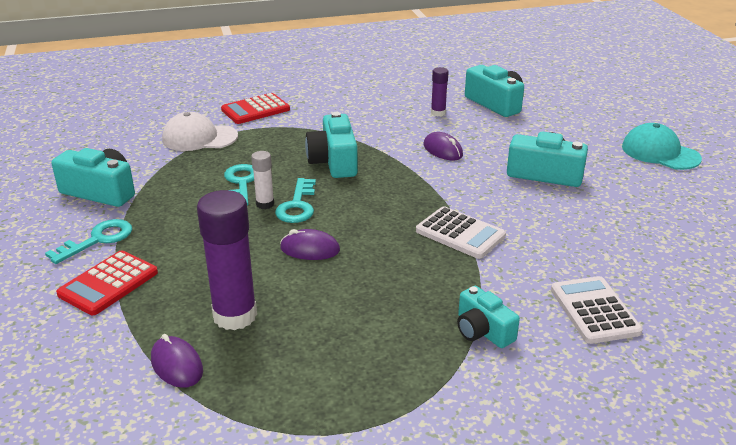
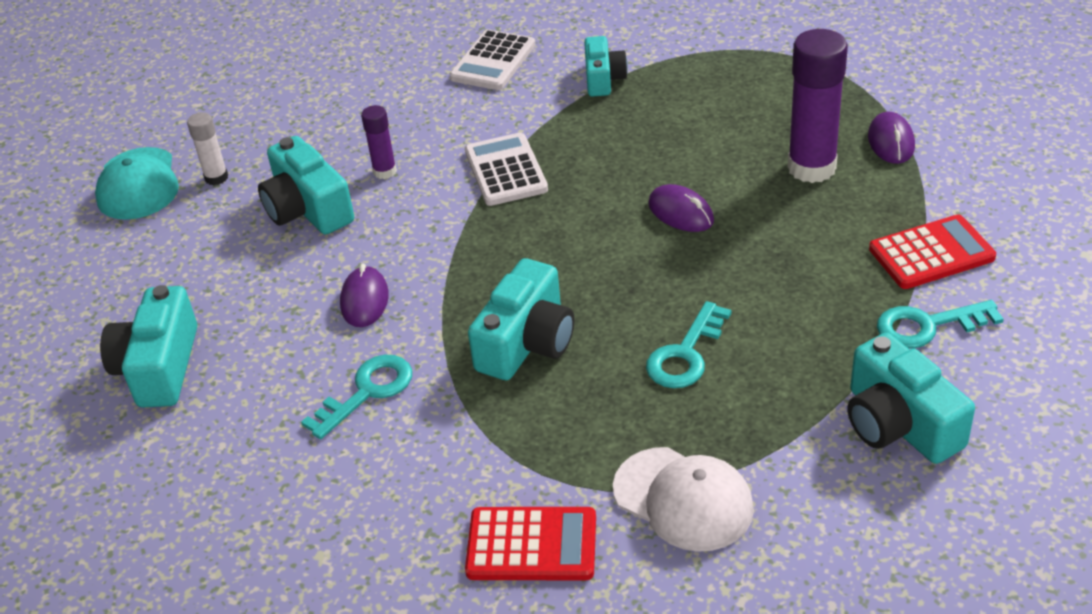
camera: 140 degrees left, 10 degrees up
white glue stick [251,151,274,209] -> white glue stick moved to [187,112,228,185]
turquoise key [275,178,316,223] -> turquoise key moved to [301,355,412,439]
purple glue stick [431,67,448,116] -> purple glue stick moved to [361,105,397,179]

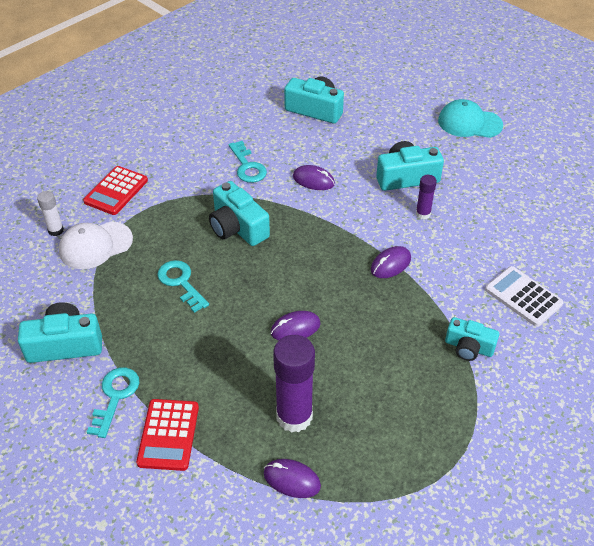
camera: 110 degrees right, 5 degrees up
white glue stick [187,112,228,185] -> white glue stick moved to [37,191,64,236]
white calculator [465,133,548,206] -> purple mouse [371,246,411,278]

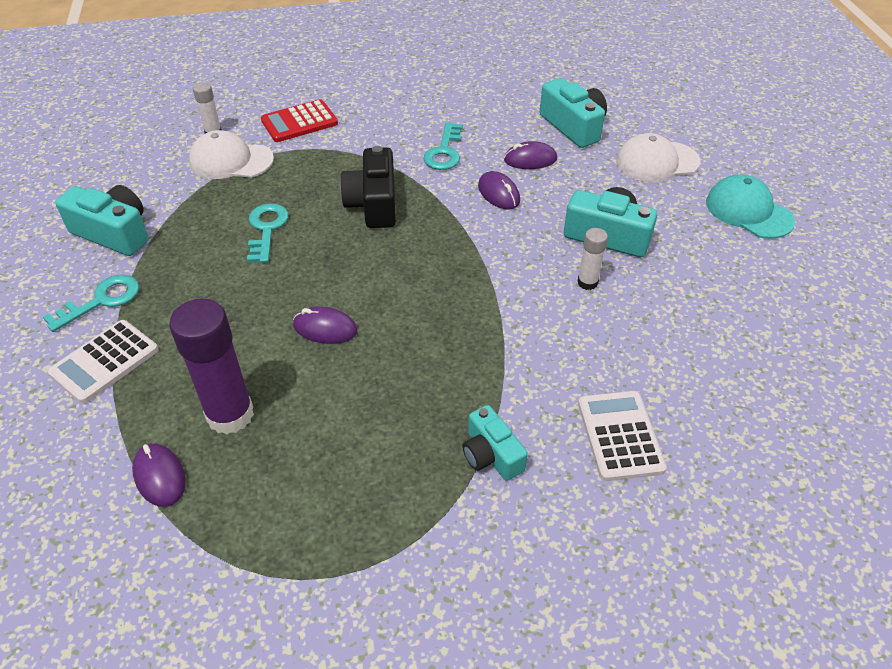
camera: 35 degrees right, 0 degrees up
red calculator [136,399,199,471] -> white calculator [48,320,158,404]
turquoise camera [209,181,270,246] -> black camera [340,146,396,228]
purple mouse [371,246,411,278] -> purple mouse moved to [504,141,557,169]
purple glue stick [416,175,437,219] -> white glue stick [578,228,608,290]
none -> white cap [616,133,701,182]

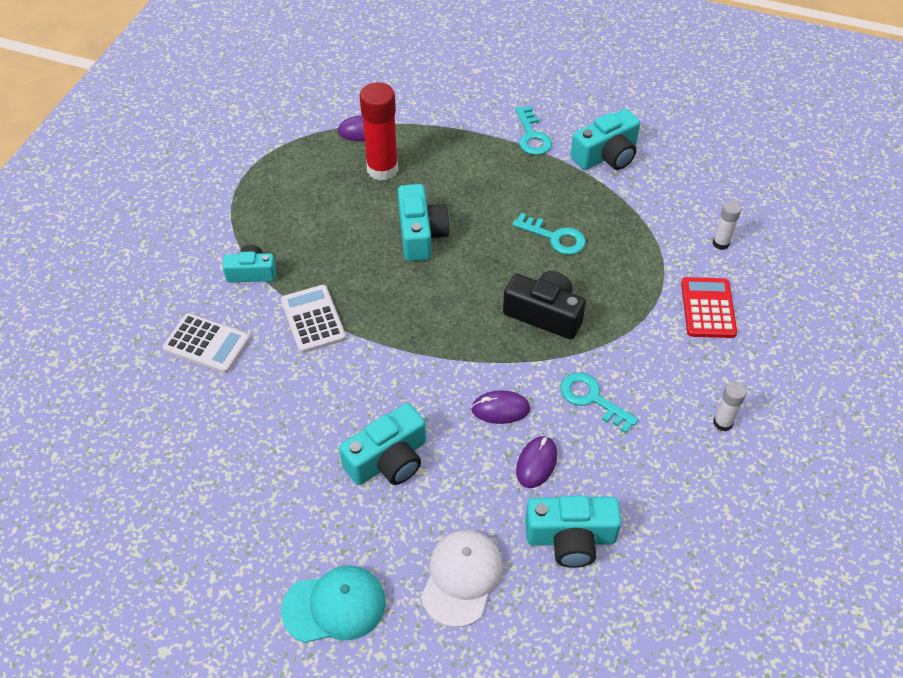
camera: 120 degrees right, 5 degrees up
white calculator [48,320,158,404] -> white calculator moved to [281,285,346,353]
purple glue stick [169,299,254,435] -> red glue stick [360,82,398,181]
white cap [189,130,274,179] -> none
purple mouse [293,306,358,344] -> turquoise camera [398,184,450,261]
white glue stick [578,228,608,290] -> white glue stick moved to [713,382,746,431]

